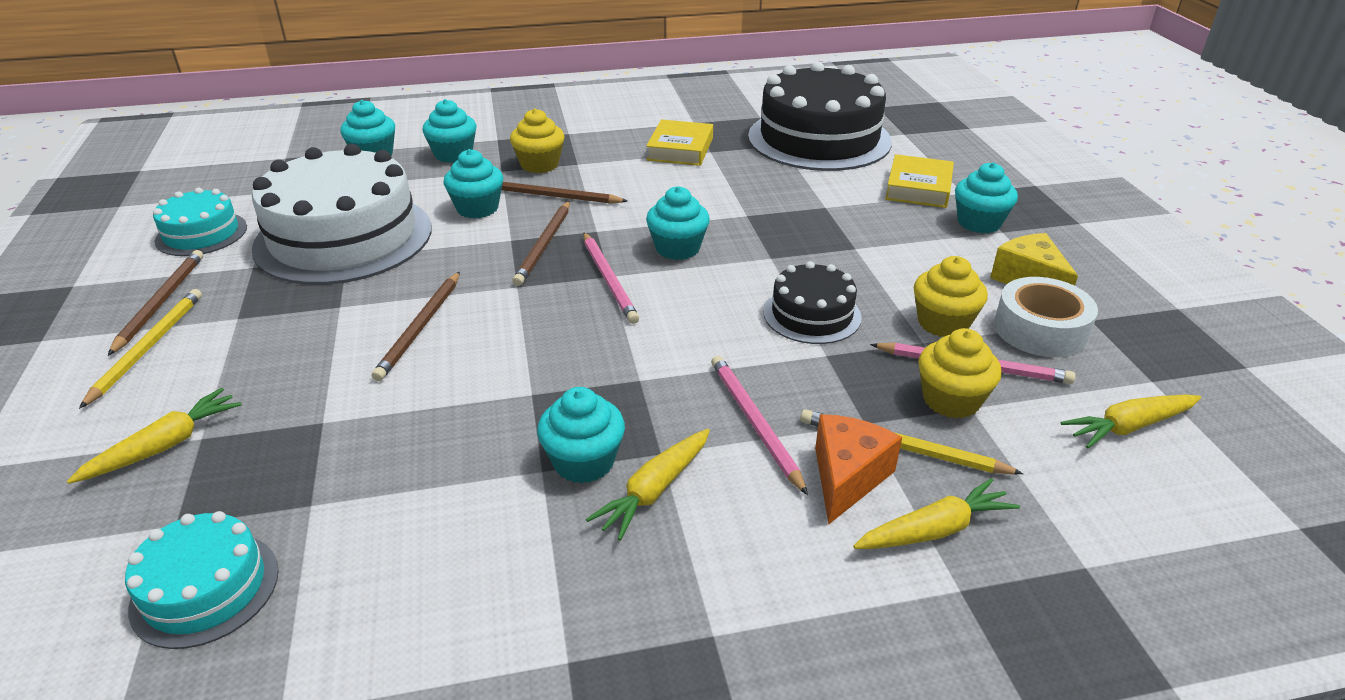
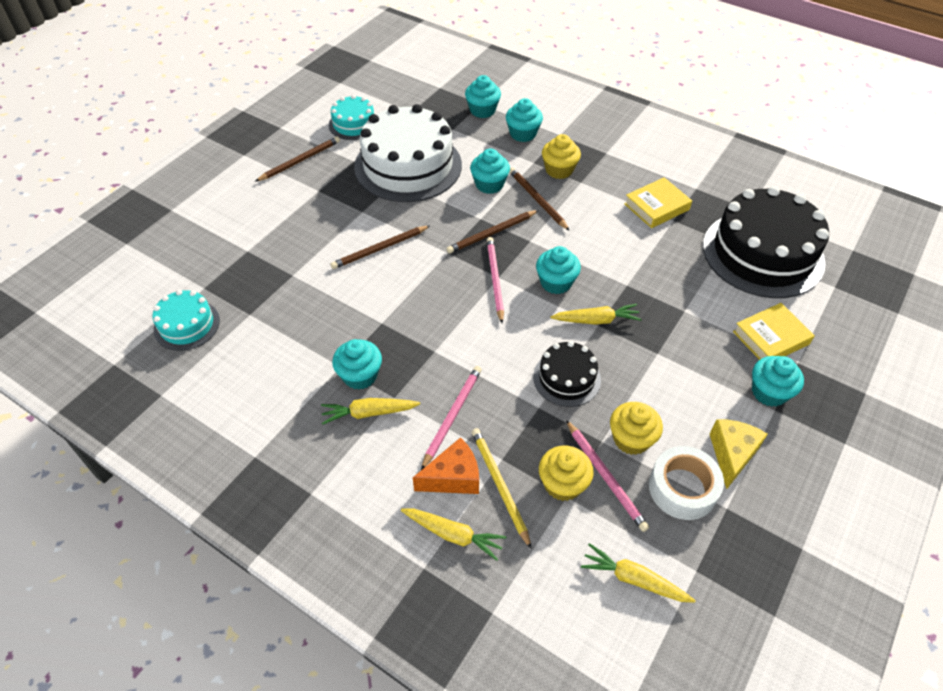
camera: 45 degrees right, 15 degrees up
yellow carrot [67,388,242,484] -> yellow carrot moved to [551,304,642,325]
yellow pencil [79,289,202,409] -> none
pink pencil [583,232,639,324] -> pink pencil turned 150 degrees clockwise [487,237,504,323]

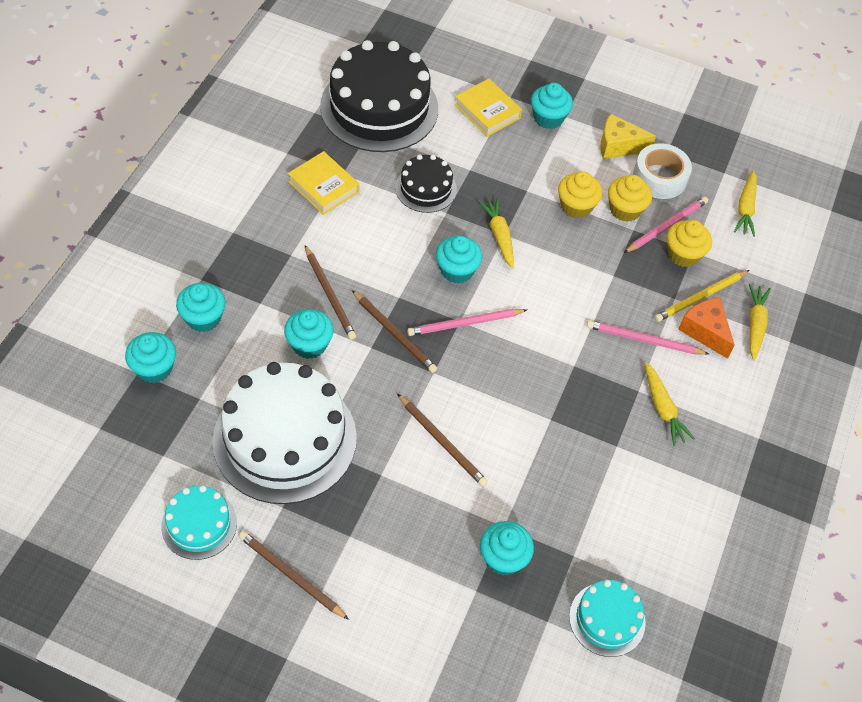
camera: 105 degrees left, 5 degrees up
turquoise cupcake [332,339,382,390] -> turquoise cupcake moved to [480,521,534,576]
brown pencil [509,167,570,231] -> brown pencil turned 75 degrees counterclockwise [305,245,356,340]
black cake [533,341,601,407] -> black cake moved to [395,155,457,213]
yellow cupcake [542,134,581,179] -> yellow cupcake moved to [558,171,602,218]

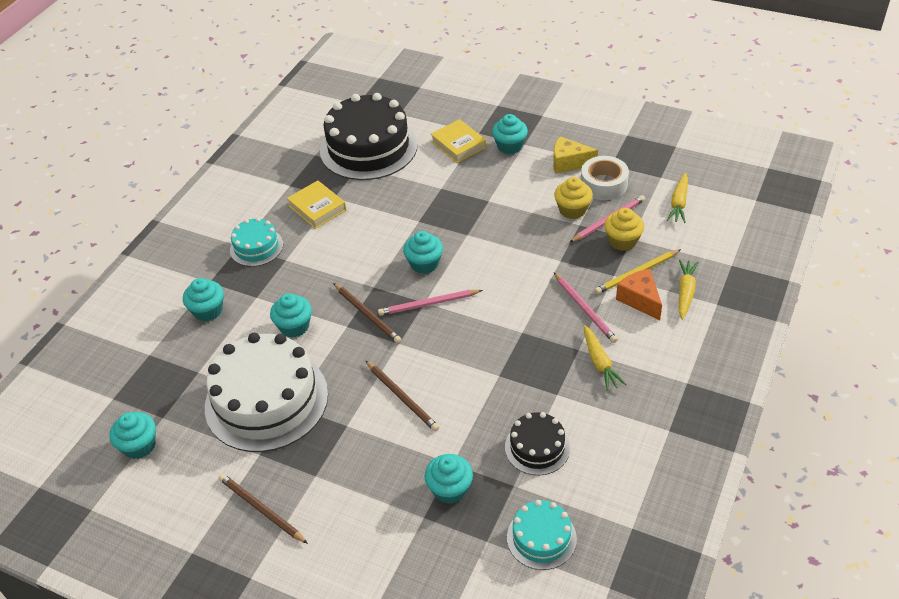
camera: 10 degrees right, 10 degrees down
turquoise cupcake [125,332,176,383] -> turquoise cupcake moved to [109,412,156,459]
turquoise cake [161,485,237,560] -> turquoise cake moved to [230,217,283,267]
brown pencil [305,245,356,340] -> none
black cake [395,155,457,213] -> black cake moved to [505,412,570,475]
yellow carrot [478,197,514,269] -> none
yellow cupcake [558,171,602,218] -> none
pink pencil [587,320,709,355] -> pink pencil turned 135 degrees counterclockwise [554,272,618,343]

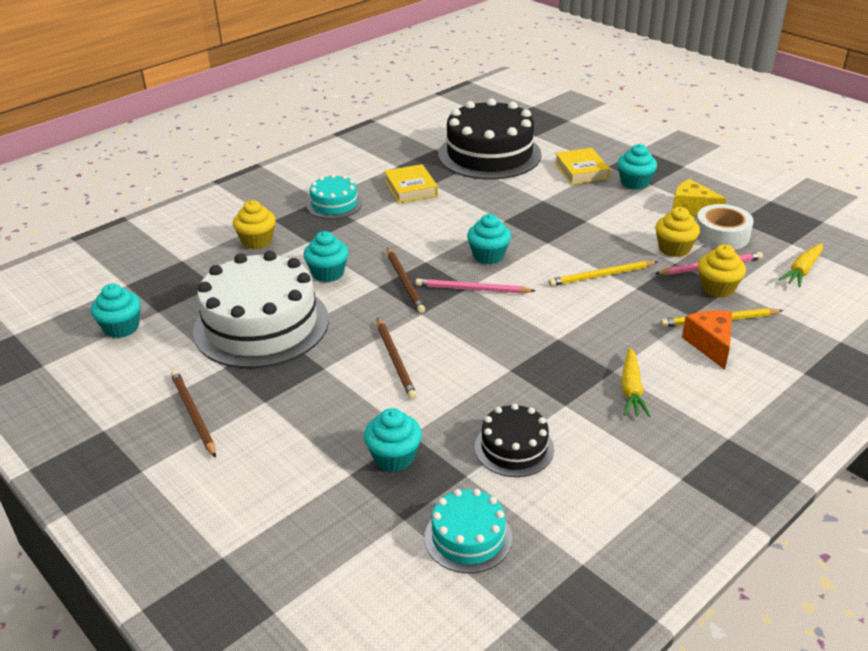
camera: 20 degrees right, 10 degrees down
turquoise cupcake [183,278,224,322] -> yellow cupcake [233,200,276,249]
pink pencil [554,272,618,343] -> none
yellow carrot [679,259,699,320] -> none
none -> yellow pencil [549,261,658,286]

